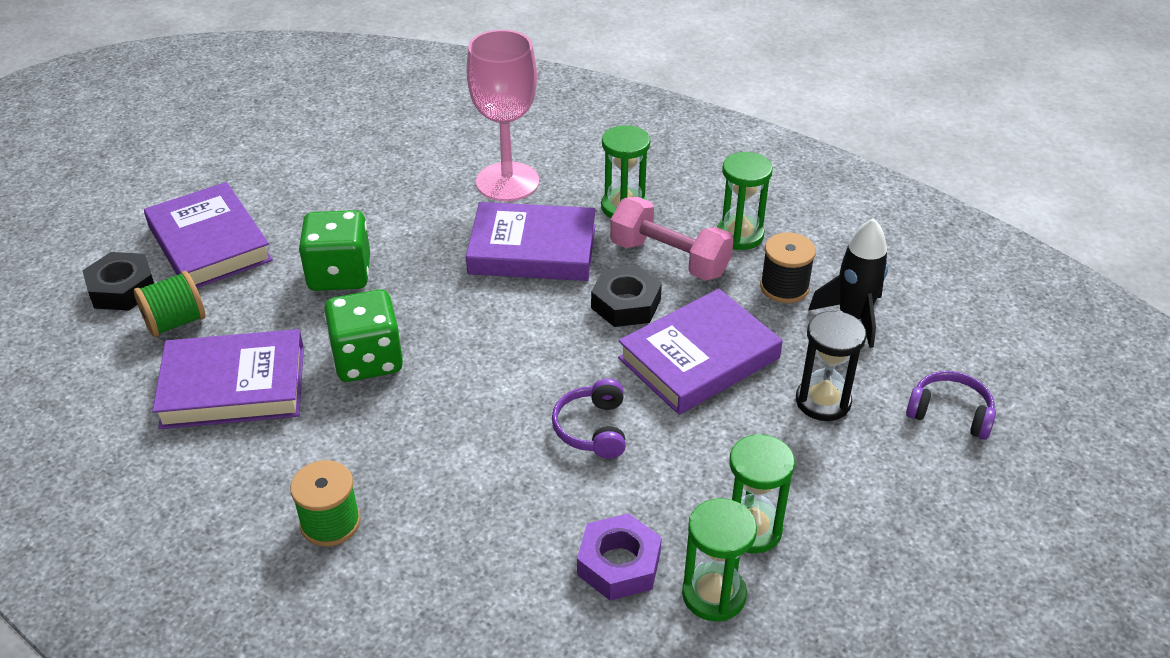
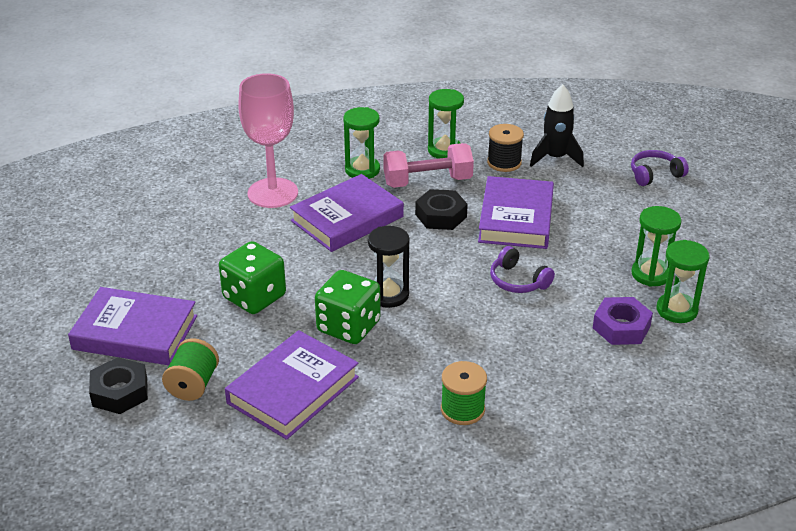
camera: 45 degrees left, 5 degrees down
black hourglass [796,311,867,421] -> black hourglass moved to [368,226,410,308]

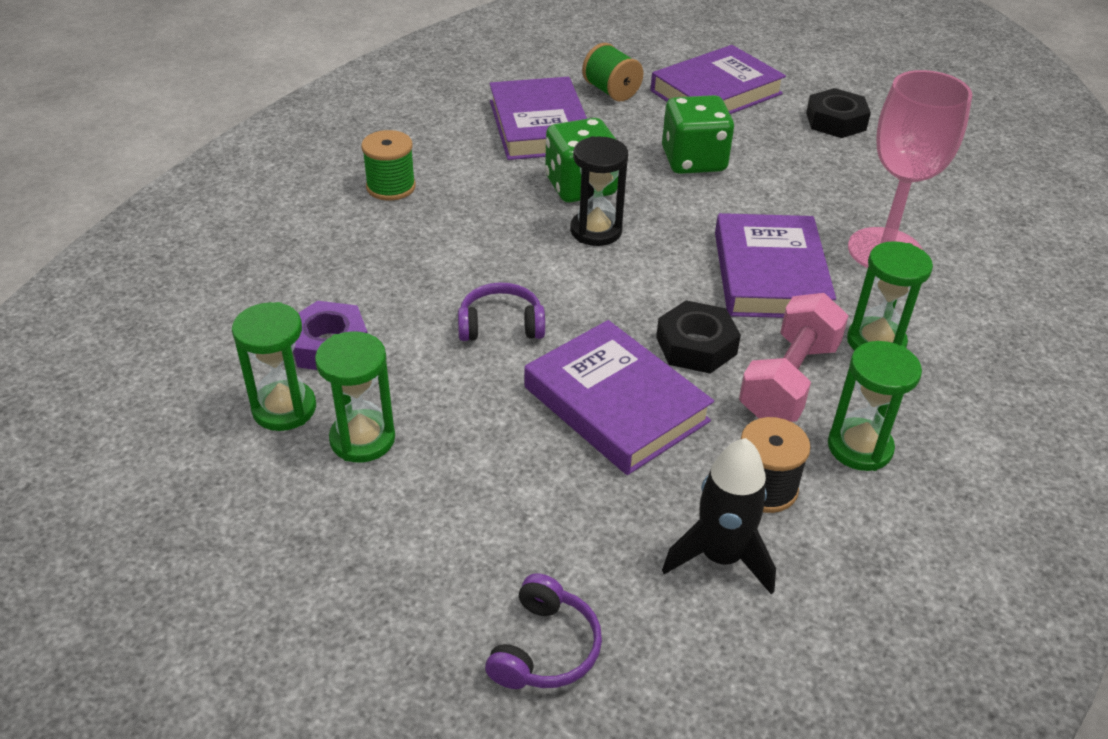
camera: 130 degrees right, 5 degrees up
black nut [89,357,148,414] -> black nut moved to [806,88,871,138]

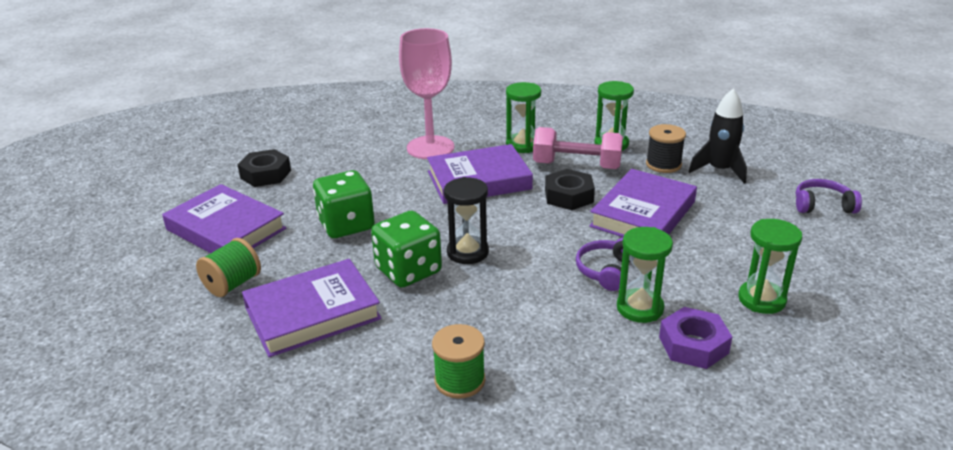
camera: 105 degrees left, 10 degrees down
green hourglass [232,302,316,431] -> green hourglass moved to [617,227,673,323]
purple headphones [458,282,545,341] -> purple headphones turned 45 degrees clockwise [576,237,630,291]

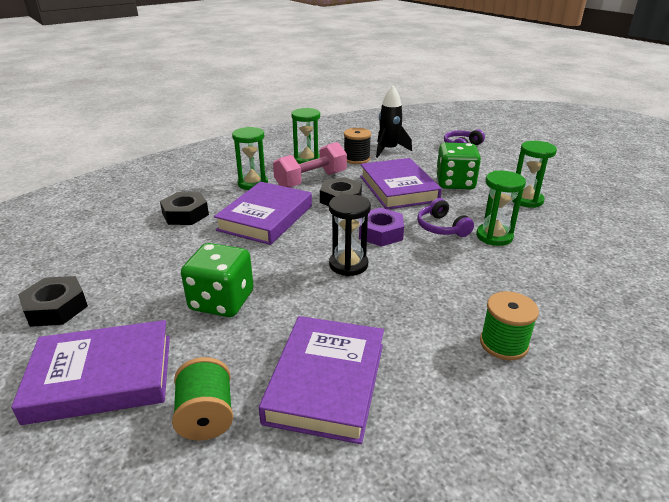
camera: 50 degrees left, 0 degrees up
green dice [371,211,442,288] -> green dice moved to [436,143,481,189]
pink goblet [399,28,454,159] -> black nut [160,192,209,225]
purple nut [659,307,732,369] -> purple nut moved to [359,208,404,247]

